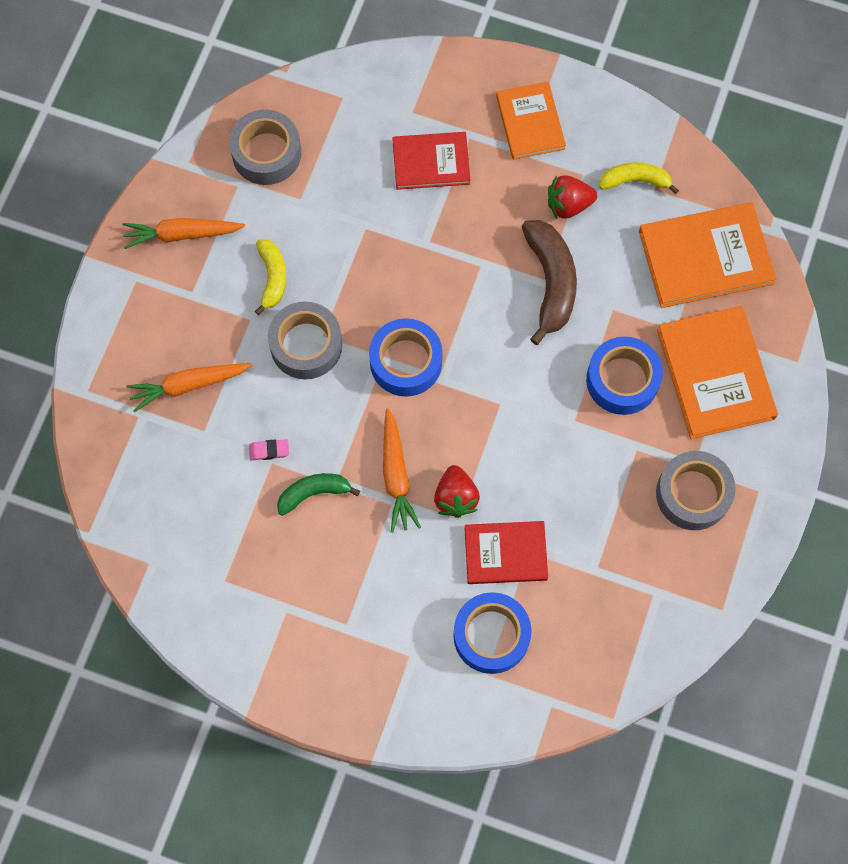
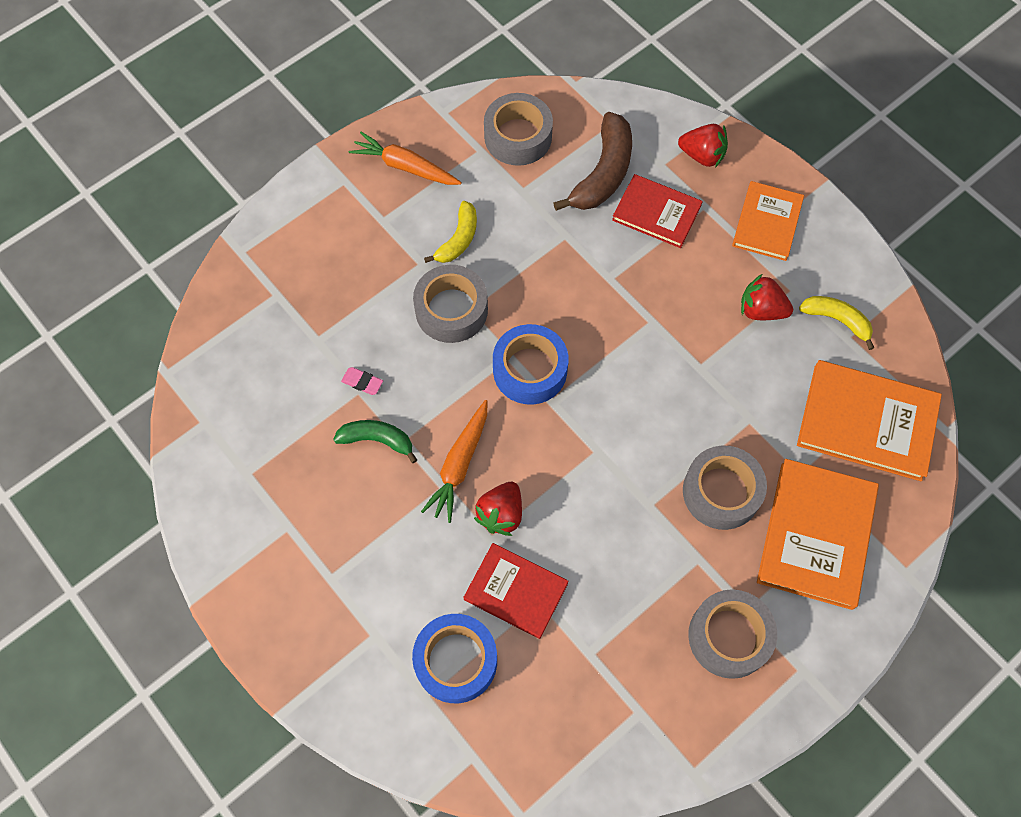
camera: 30 degrees right, 5 degrees down
orange carrot [127,363,252,412] -> none
brown banana [522,220,577,345] -> brown banana moved to [553,112,632,211]
blue tape [586,336,663,415] -> grey tape [683,446,767,530]
none -> red strawberry [678,124,728,168]

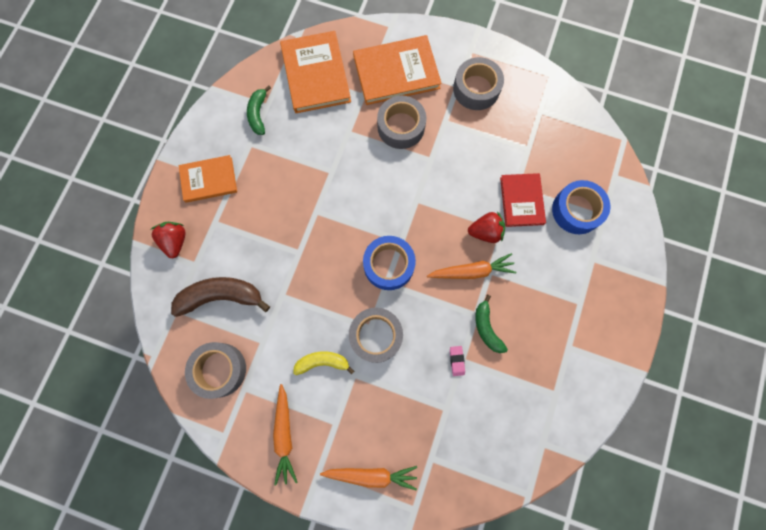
camera: 120 degrees left, 10 degrees up
red book [612,174,703,248] -> none
red strawberry [741,274,793,320] -> none
yellow banana [799,296,874,350] -> green banana [247,85,271,135]
none -> orange carrot [320,466,417,491]

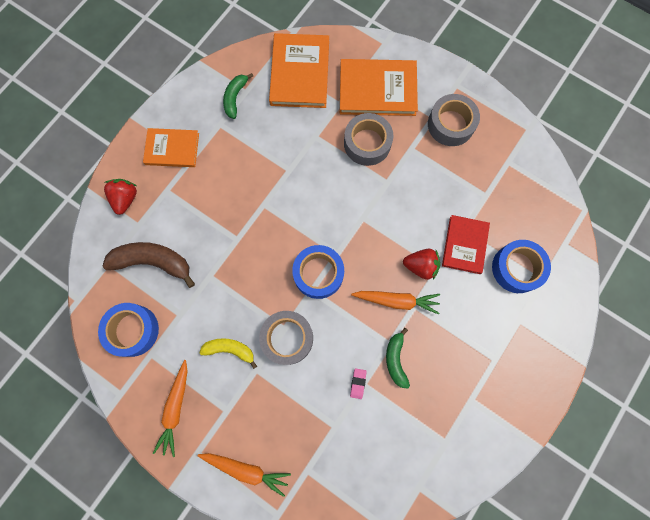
camera: 15 degrees right, 0 degrees up
grey tape [185,342,246,399] -> blue tape [98,303,159,357]

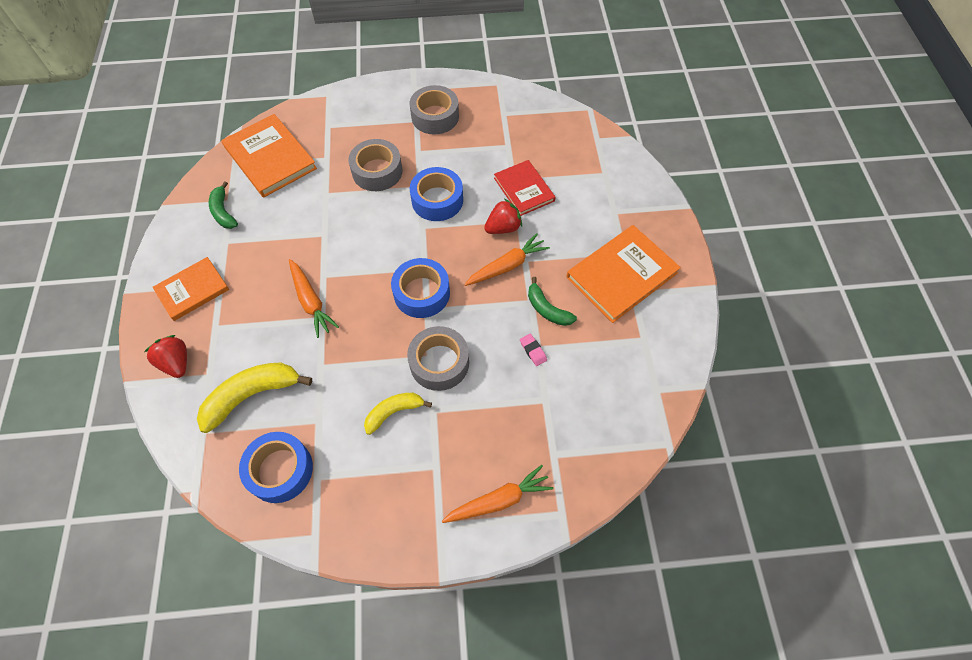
camera: 40 degrees left, 15 degrees down
brown banana [103,242,195,288] -> yellow banana [197,363,312,433]
orange carrot [153,360,188,457] -> orange carrot moved to [289,259,339,338]
orange book [340,59,418,116] -> orange book moved to [566,225,681,323]
blue tape [492,240,551,293] -> blue tape moved to [410,167,463,221]

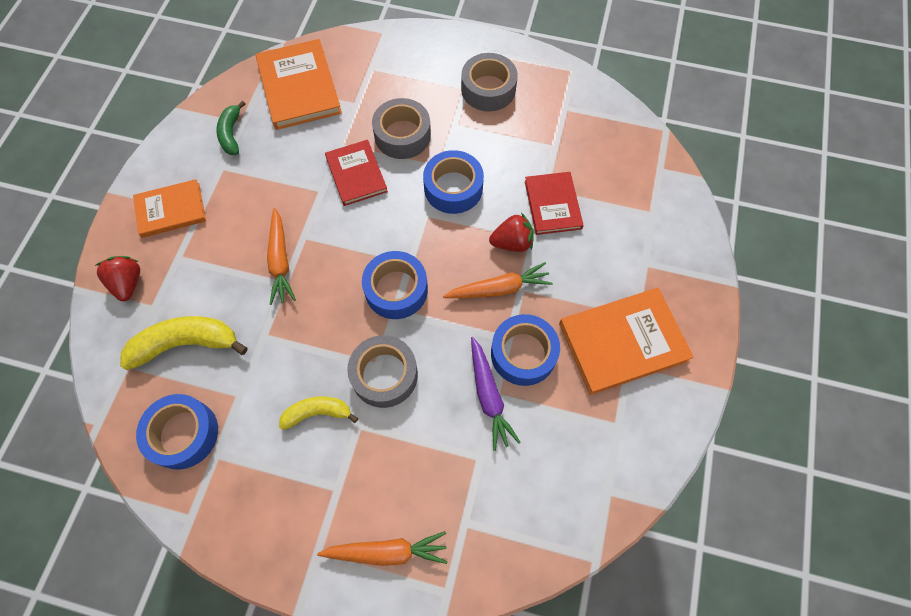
camera: 20 degrees right, 5 degrees up
pink eraser [520,334,547,366] -> purple carrot [471,337,521,451]
green banana [528,277,577,326] -> blue tape [491,314,560,386]
none -> red book [325,140,388,206]

